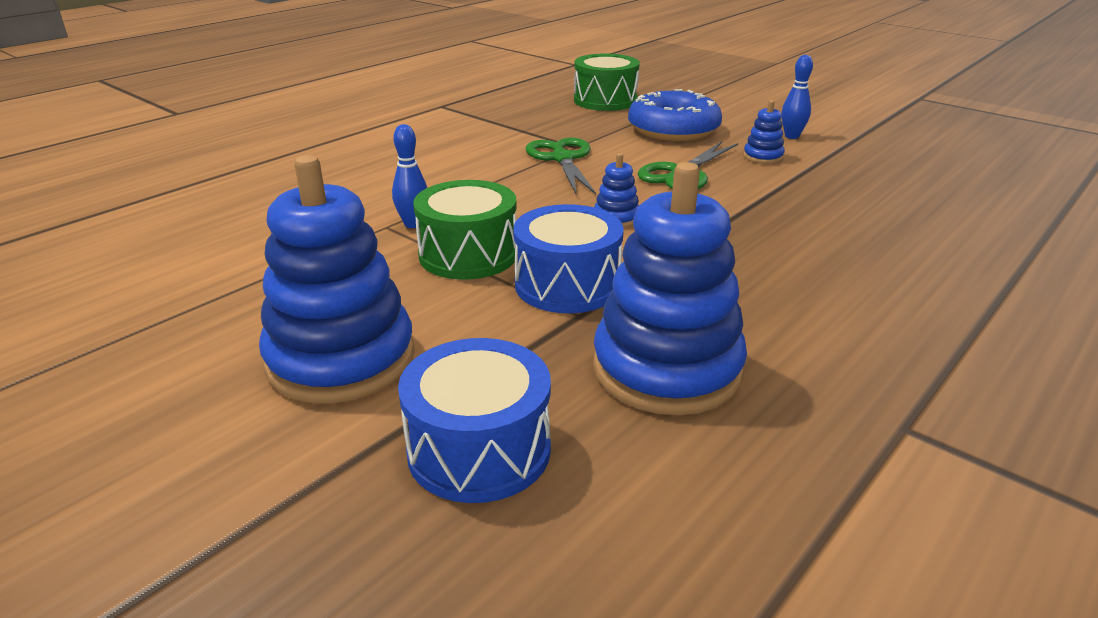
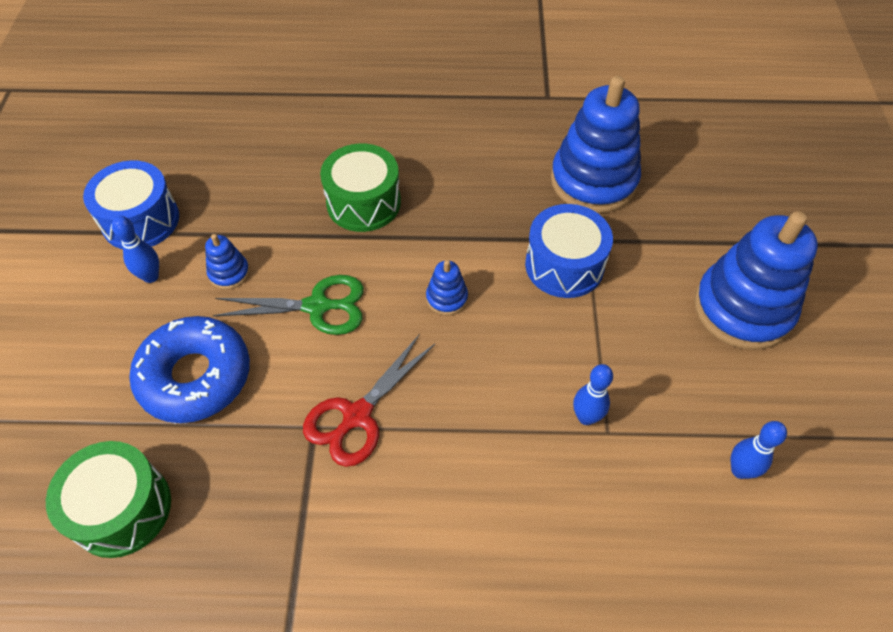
camera: 130 degrees left, 25 degrees up
blue drum [398,338,551,503] -> blue drum moved to [83,160,179,249]
green drum [413,180,517,280] -> green drum moved to [320,143,401,232]
green scissors [526,138,596,194] -> red scissors [303,334,435,467]
none -> blue bowling pin [731,421,787,479]

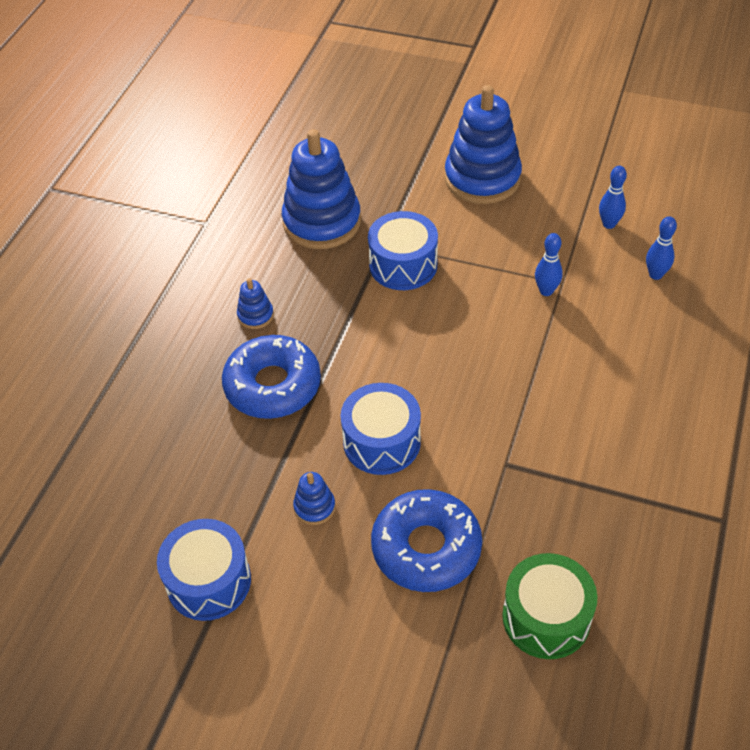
camera: 70 degrees left, 5 degrees down
blue bowling pin [112,216,159,283] -> blue bowling pin moved to [646,216,677,280]
green scissors [213,275,364,335] -> blue drum [341,383,421,475]
red scissors [303,334,435,467] -> none
green drum [320,143,401,232] -> blue donut [222,335,321,419]
blue stacking toy [426,260,468,316] -> blue stacking toy moved to [237,278,274,329]

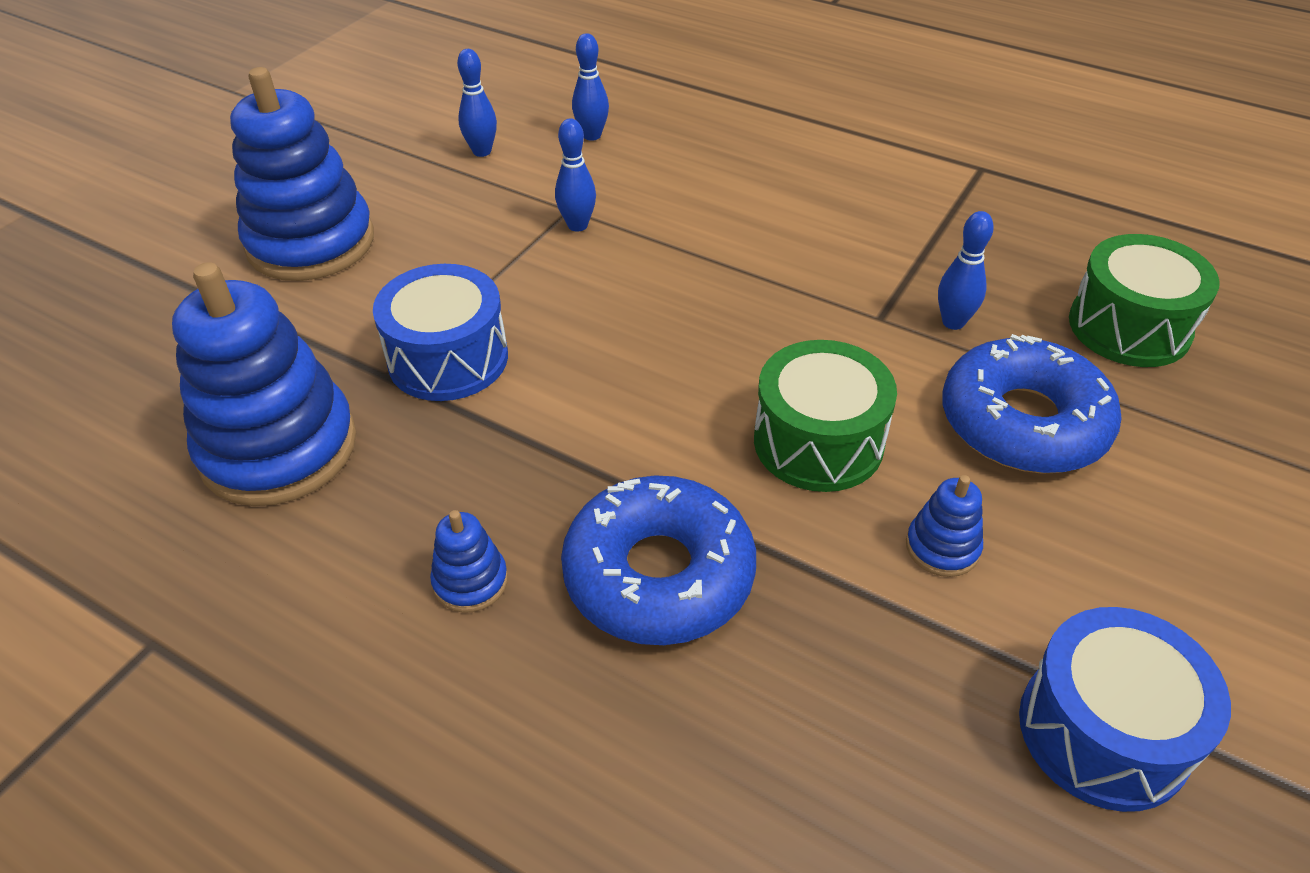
camera: 80 degrees left, 5 degrees down
blue drum [341,383,421,475] -> green drum [754,340,897,492]
none -> blue bowling pin [938,211,994,330]

